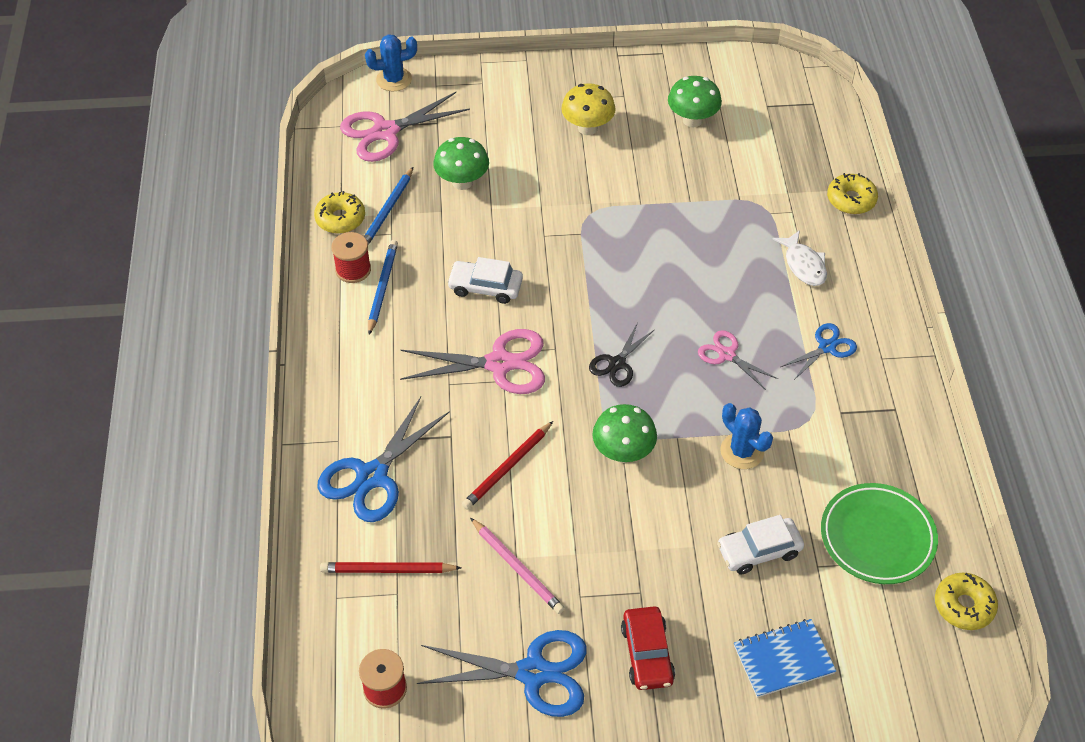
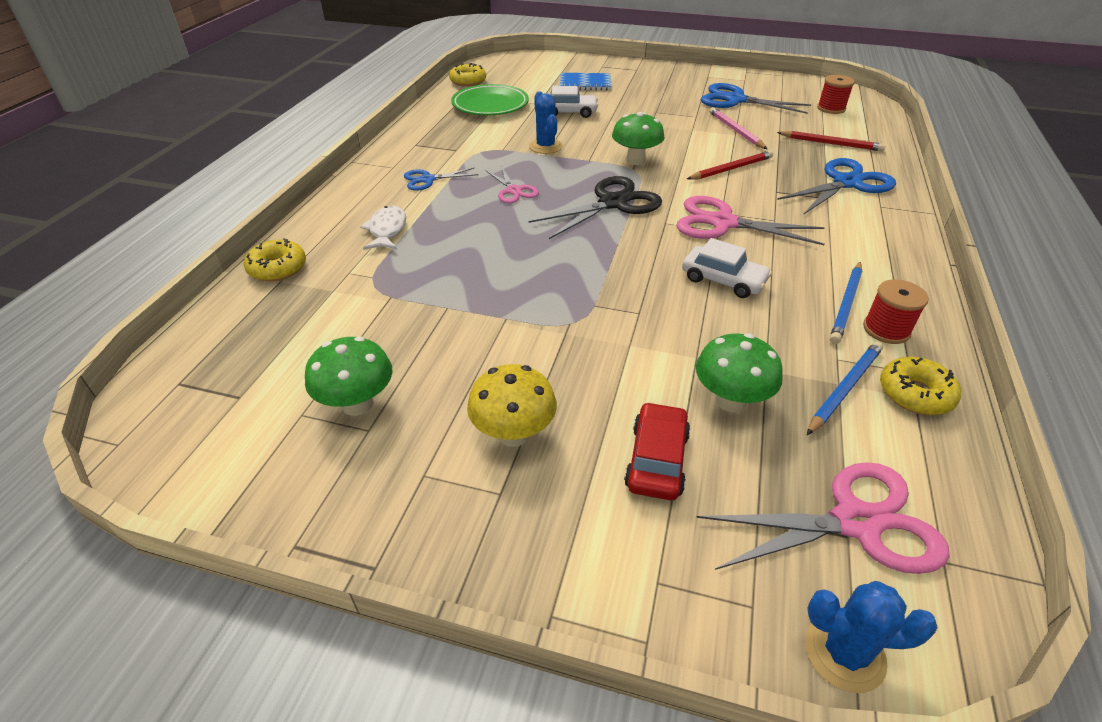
camera: 160 degrees left, 10 degrees down
black scissors [589,322,654,387] -> black scissors [529,176,662,239], size x1.76
red car [621,606,675,690] -> red car moved to [624,402,690,500]

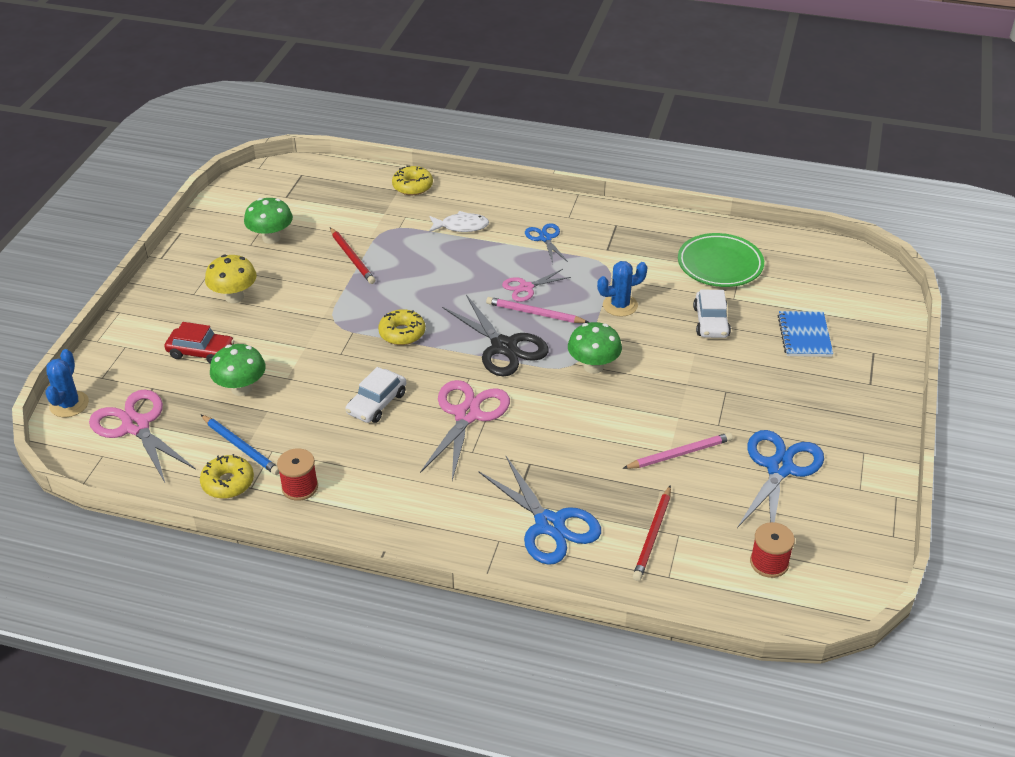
camera: 90 degrees right, 0 degrees up
yellow donut [449,63,486,87] -> yellow donut moved to [378,309,425,345]
red pencil [687,150,773,180] -> red pencil moved to [330,227,375,284]
pink scissors [696,462,950,574] -> pink scissors turned 150 degrees clockwise [89,389,196,482]
blue pencil [830,262,863,344] -> none
none -> pink pencil [486,297,590,323]

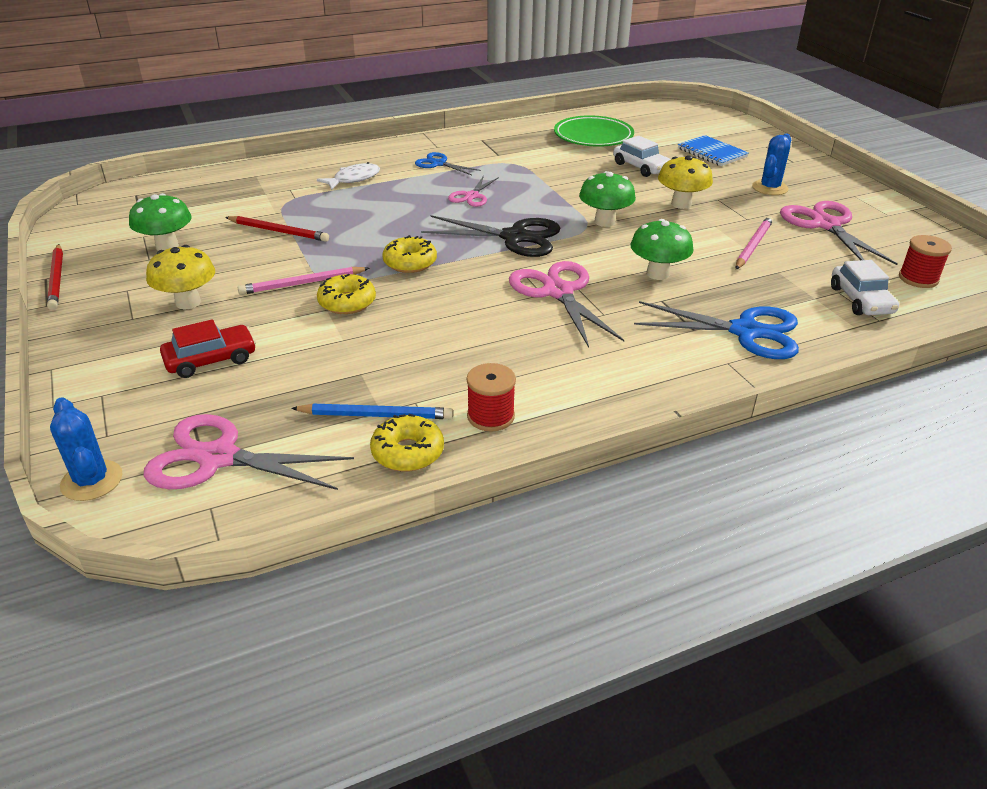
camera: 40 degrees left, 5 degrees down
green mushroom [210,344,266,396] -> green mushroom moved to [630,219,693,280]
white car [346,367,406,423] -> white car moved to [831,260,899,315]
yellow donut [392,166,433,195] -> yellow donut moved to [317,274,376,314]
pink pencil [486,297,590,323] -> pink pencil moved to [238,267,369,295]
blue cactus [597,261,648,316] -> blue cactus moved to [752,134,791,195]
red pencil [633,485,671,581] -> red pencil moved to [47,244,63,310]
blue scissors [737,430,824,528] -> pink scissors [780,201,898,265]
none -> yellow mushroom [658,155,713,209]

